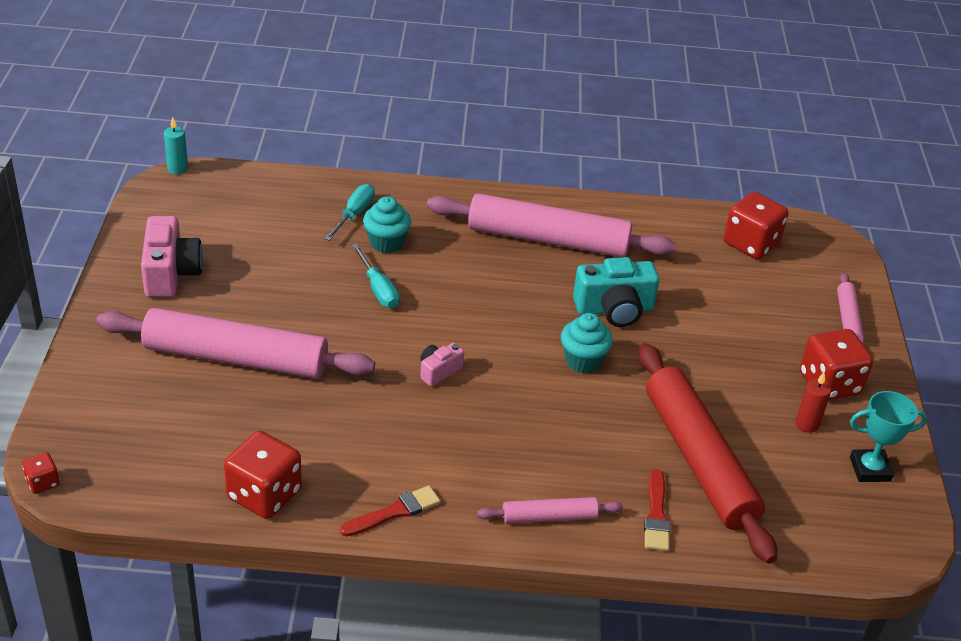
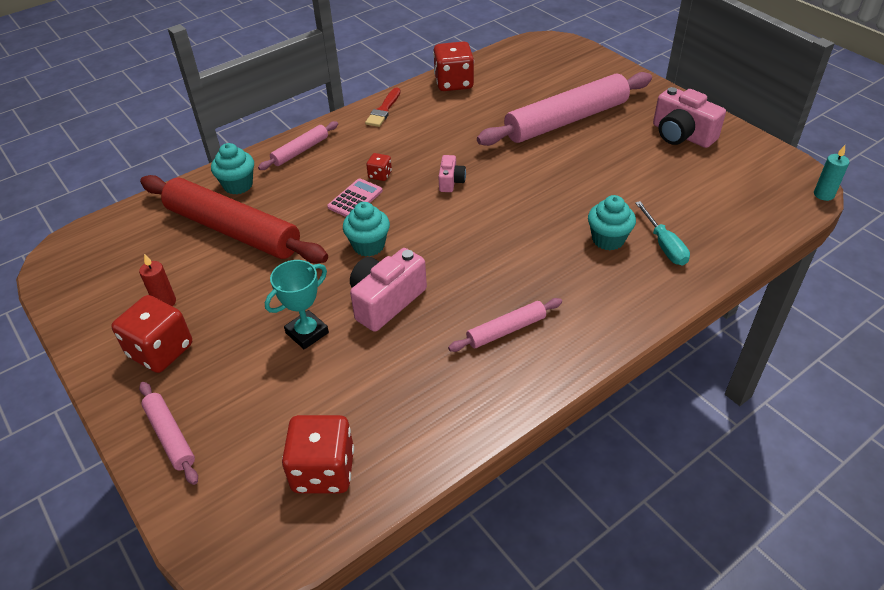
camera: 145 degrees right, 5 degrees up
red dice [22,452,59,494] -> red dice moved to [366,153,392,181]
turquoise screwdriver [352,244,399,308] -> none
pink rolling pin [427,193,676,257] -> pink rolling pin [448,298,562,352], size x0.47
turquoise camera [573,257,659,327] -> pink camera [350,248,427,332]
red brush [644,469,670,551] -> turquoise cupcake [211,143,254,194]
turquoise trophy [850,391,928,482] -> turquoise trophy moved to [265,260,329,350]
none -> pink calculator [327,178,383,217]

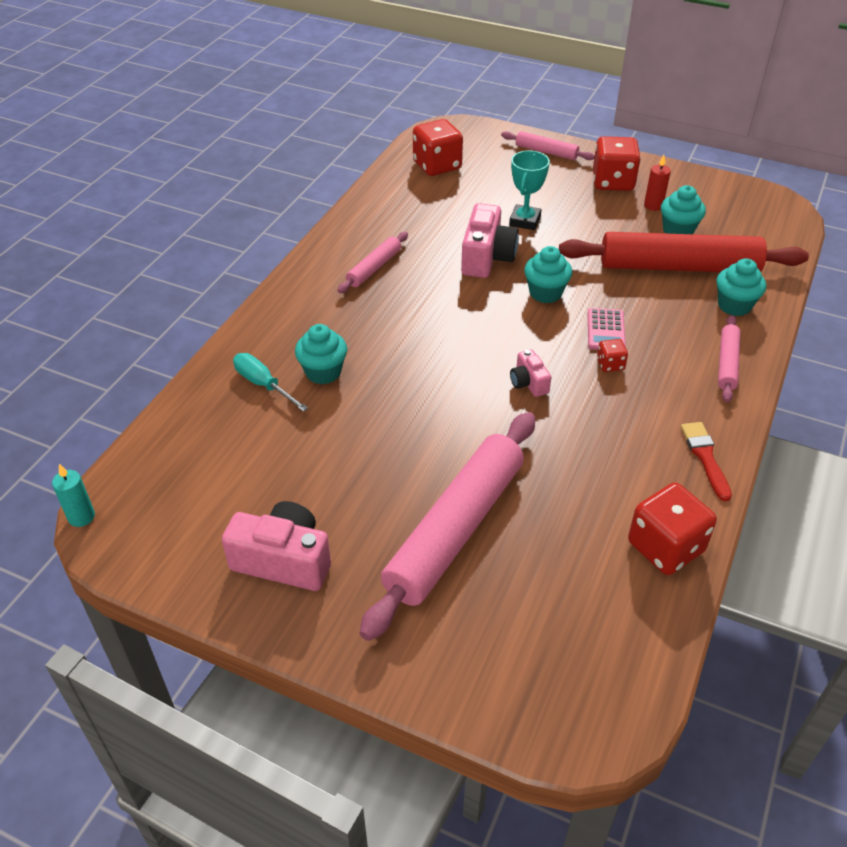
camera: 150 degrees right, 0 degrees up
none -> turquoise cupcake [661,185,706,234]

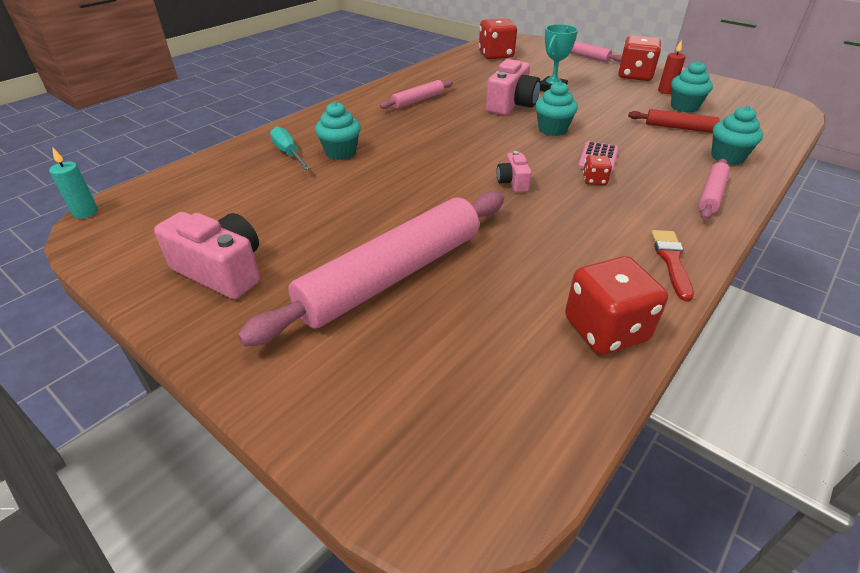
camera: 15 degrees right, 5 degrees down
red rolling pin [559,232,809,272] -> red rolling pin [628,109,720,133], size x0.47

